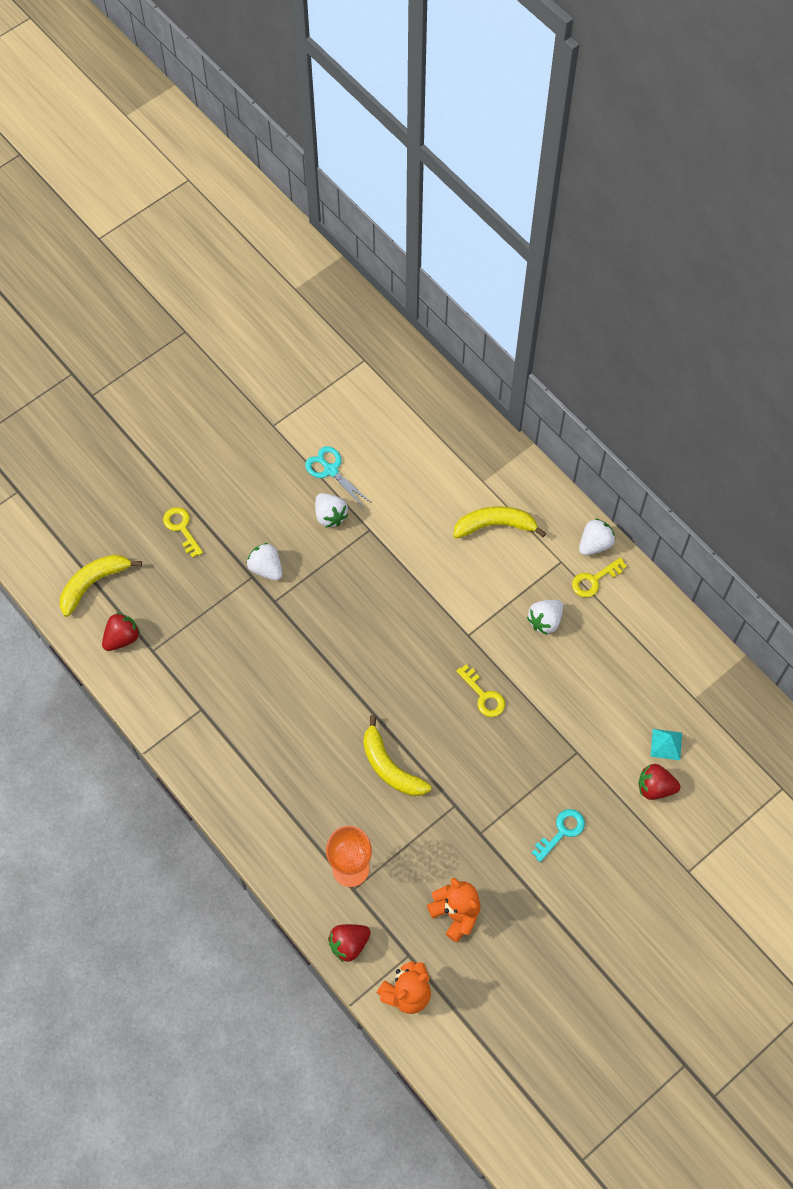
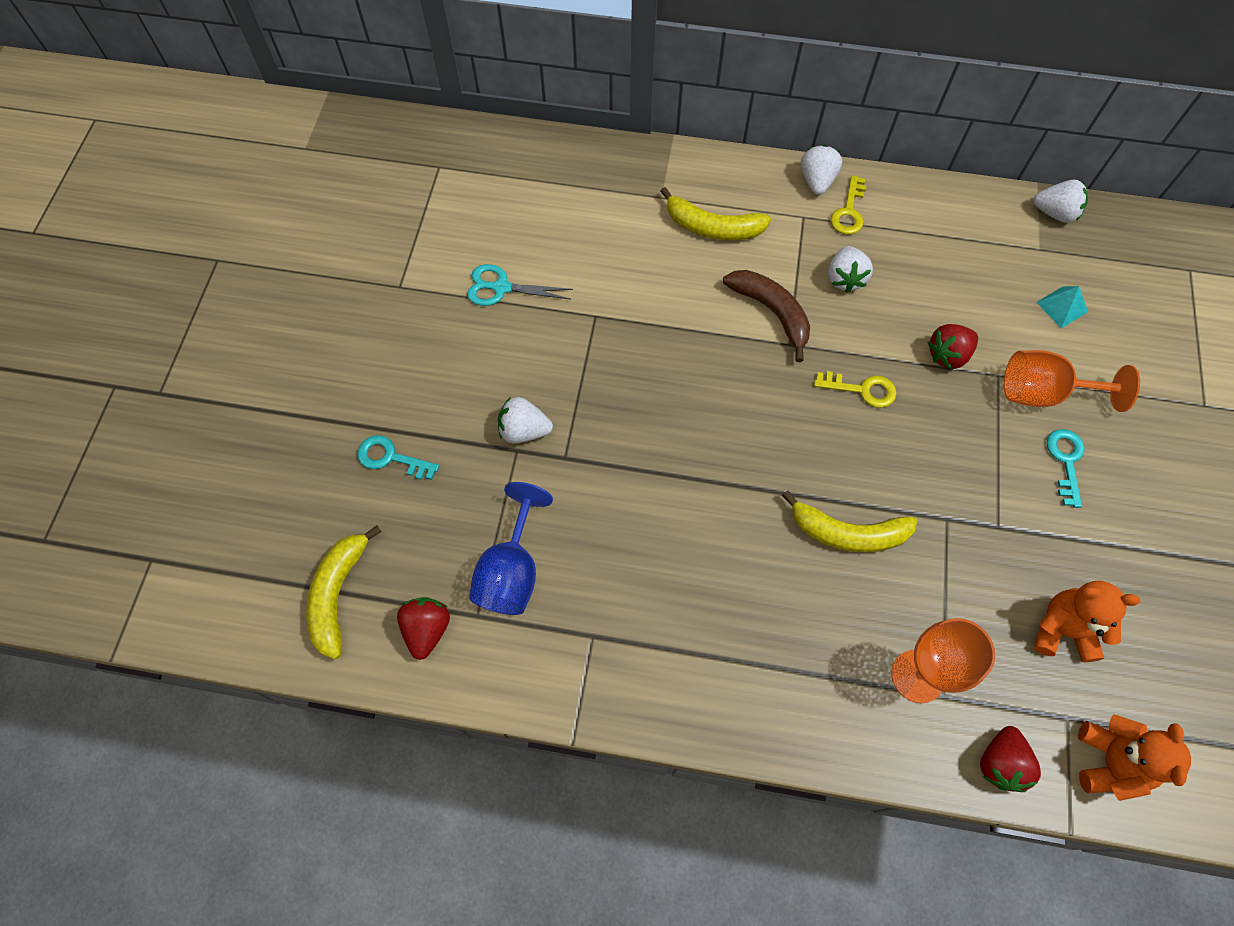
camera: 40 degrees left, 0 degrees up
yellow key [163,507,203,558] -> turquoise key [357,435,439,480]
white strawberry [315,493,348,528] -> white strawberry moved to [1033,180,1088,223]
yellow banana [453,506,546,539] -> yellow banana turned 120 degrees counterclockwise [660,187,771,240]
red strawberry [639,764,680,800] -> red strawberry moved to [927,324,978,369]
none -> blue goblet [469,482,553,615]
none -> brown banana [723,270,810,362]
none -> orange goblet [1004,350,1140,412]

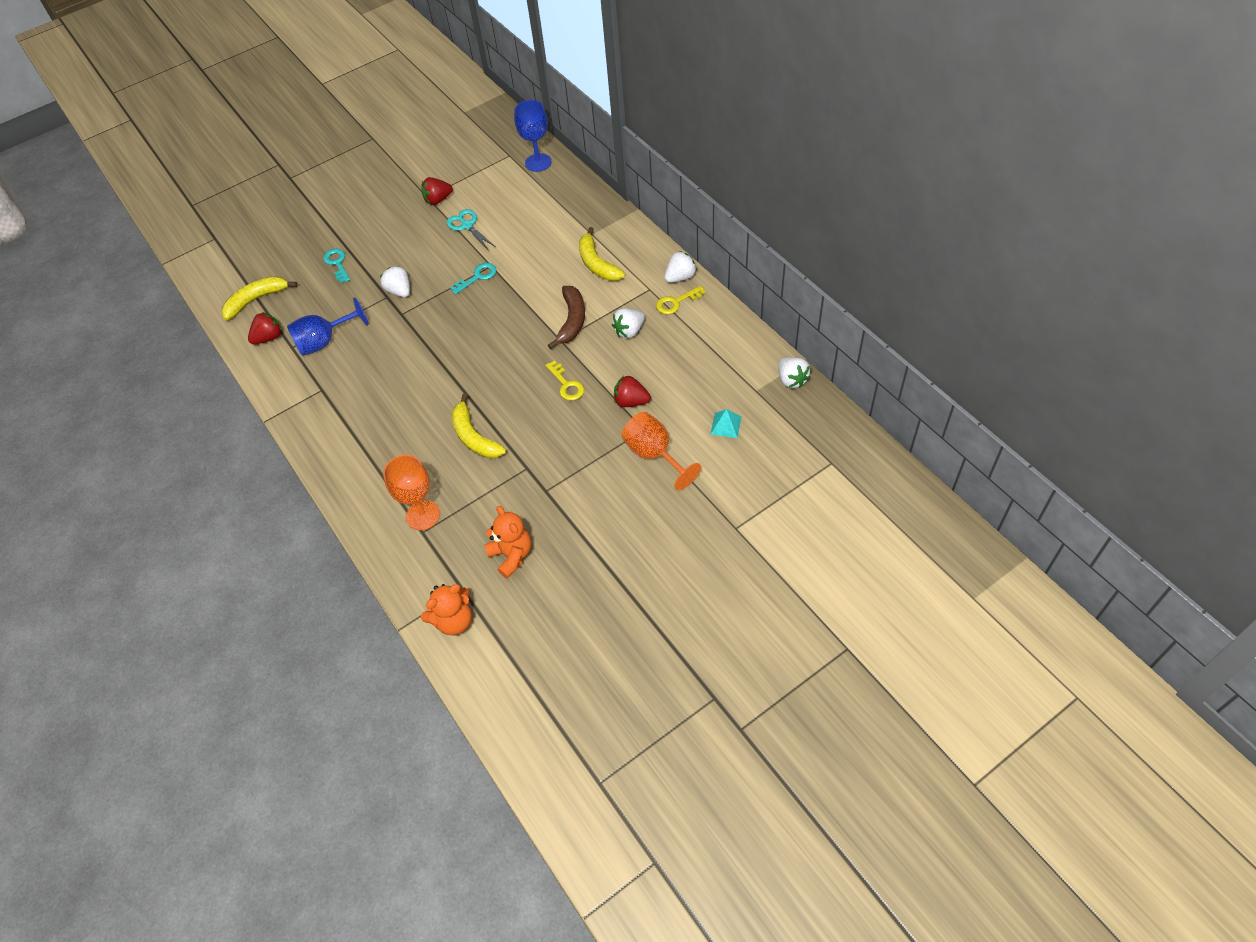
camera: 50 degrees right, 10 degrees down
red strawberry [980,726,1041,792] -> red strawberry moved to [421,177,453,205]
turquoise key [1047,429,1085,508] -> turquoise key moved to [450,263,496,294]
none -> blue goblet [514,100,551,172]

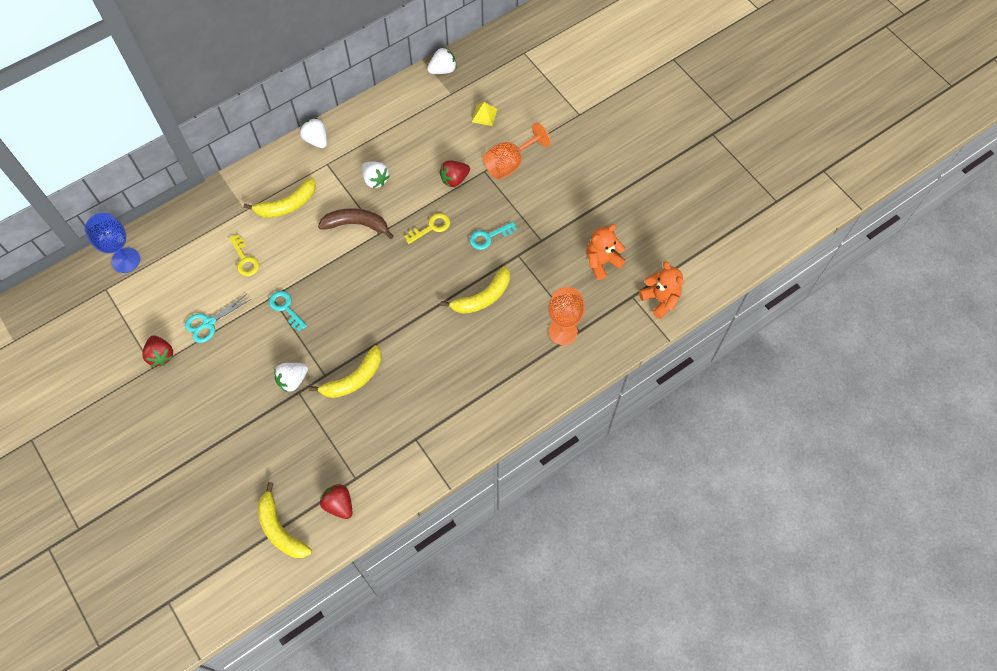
camera: 95 degrees left, 10 degrees up
blue goblet [287,297,369,356] -> none
turquoise key [323,249,350,283] -> turquoise key moved to [470,222,517,250]
red strawberry [614,376,651,407] -> red strawberry turned 45 degrees clockwise [439,160,470,187]
yellow key [656,286,706,314] -> yellow key moved to [229,234,259,276]
turquoise pyramid [710,409,742,438] -> yellow pyramid [472,102,497,126]
none -> yellow banana [309,345,381,398]

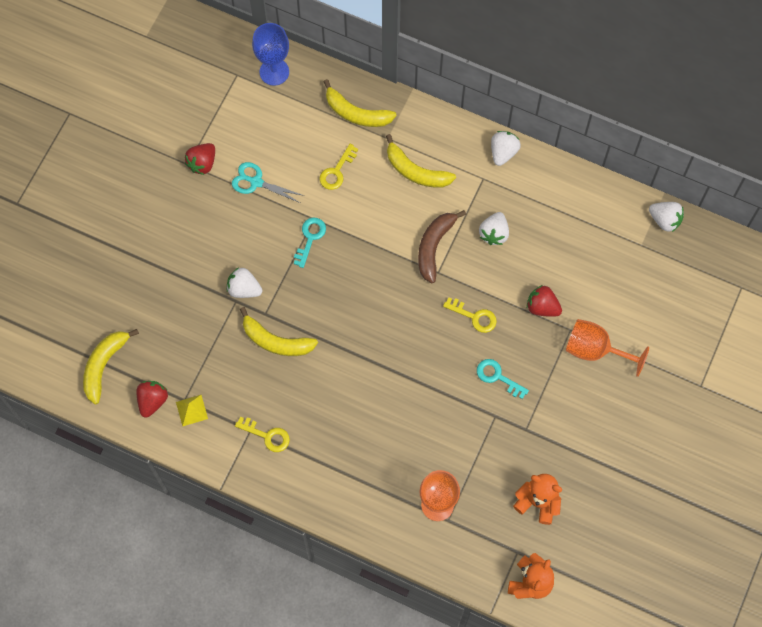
camera: 60 degrees right, 5 degrees up
brown banana [318,208,393,239] -> brown banana turned 135 degrees counterclockwise [418,210,466,283]
yellow banana [440,266,510,314] -> yellow banana moved to [323,79,397,127]
yellow pyramid [472,102,497,126] -> yellow pyramid moved to [176,395,208,426]
none -> yellow key [235,417,290,452]

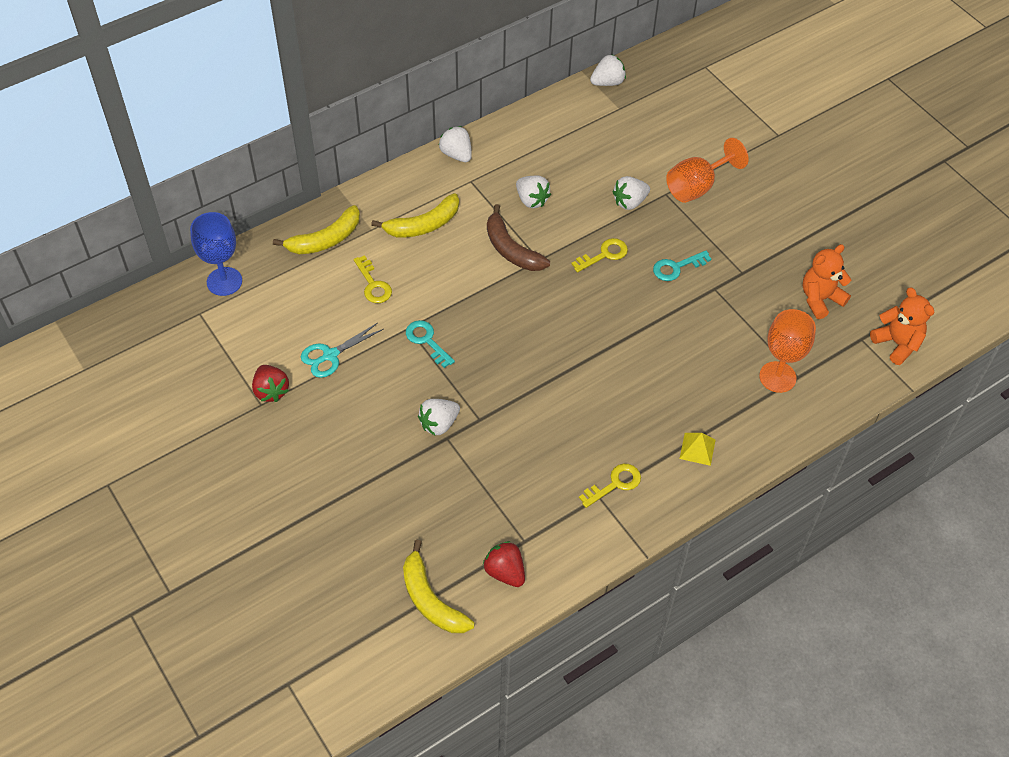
camera: 60 degrees left, 15 degrees down
yellow pyramid [176,395,208,426] -> yellow pyramid moved to [679,433,716,466]
yellow banana [240,307,318,356] -> none
red strawberry [526,285,562,317] -> white strawberry [612,176,650,210]

